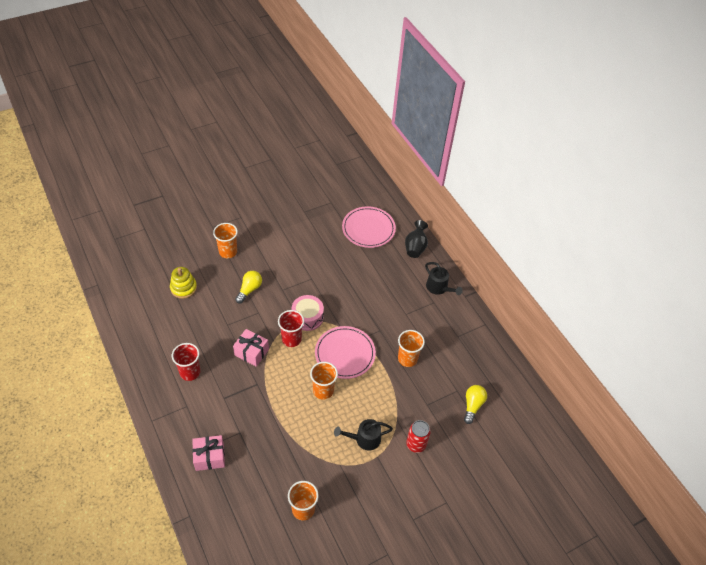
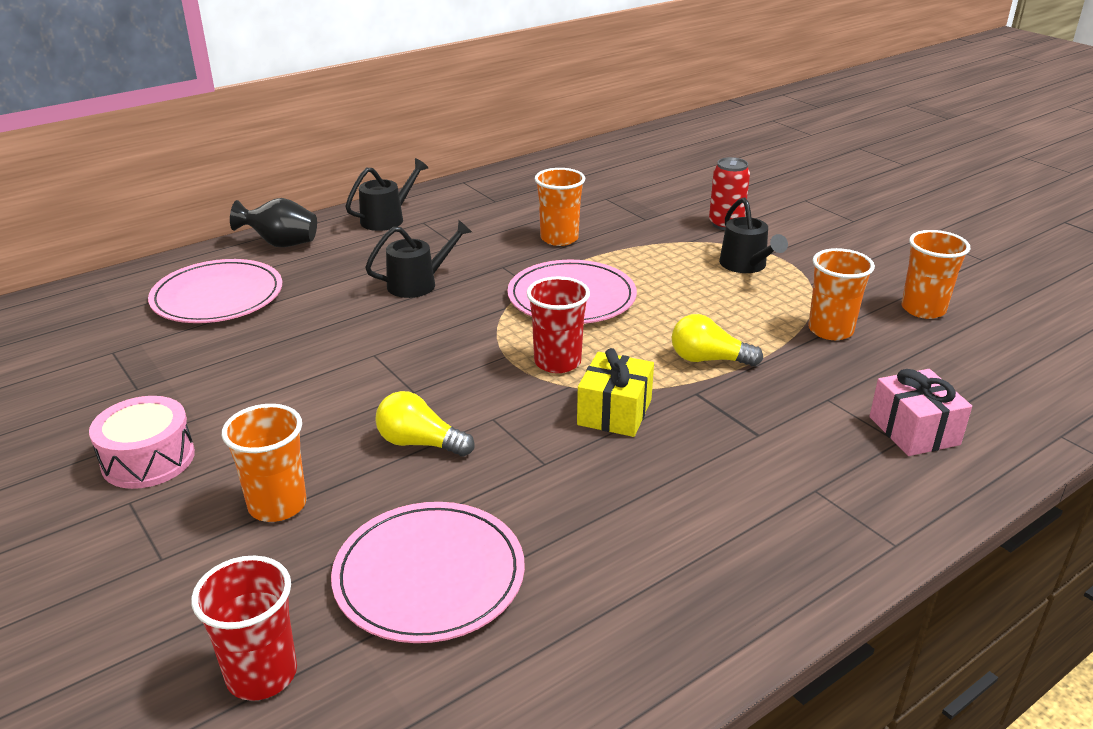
camera: 95 degrees left, 20 degrees down
yellow stacking toy [170,267,197,299] -> pink plate [331,502,525,643]
red cup [172,343,200,381] -> red cup moved to [191,556,297,701]
pink gift [233,329,269,367] -> yellow gift [577,348,654,437]
pink drum [292,295,324,331] -> pink drum moved to [89,396,195,489]
orange cup [310,362,338,400] -> orange cup moved to [808,248,875,340]
yellow light bulb [464,385,487,424] -> yellow light bulb moved to [672,314,763,366]
none -> black watering can [365,220,472,298]

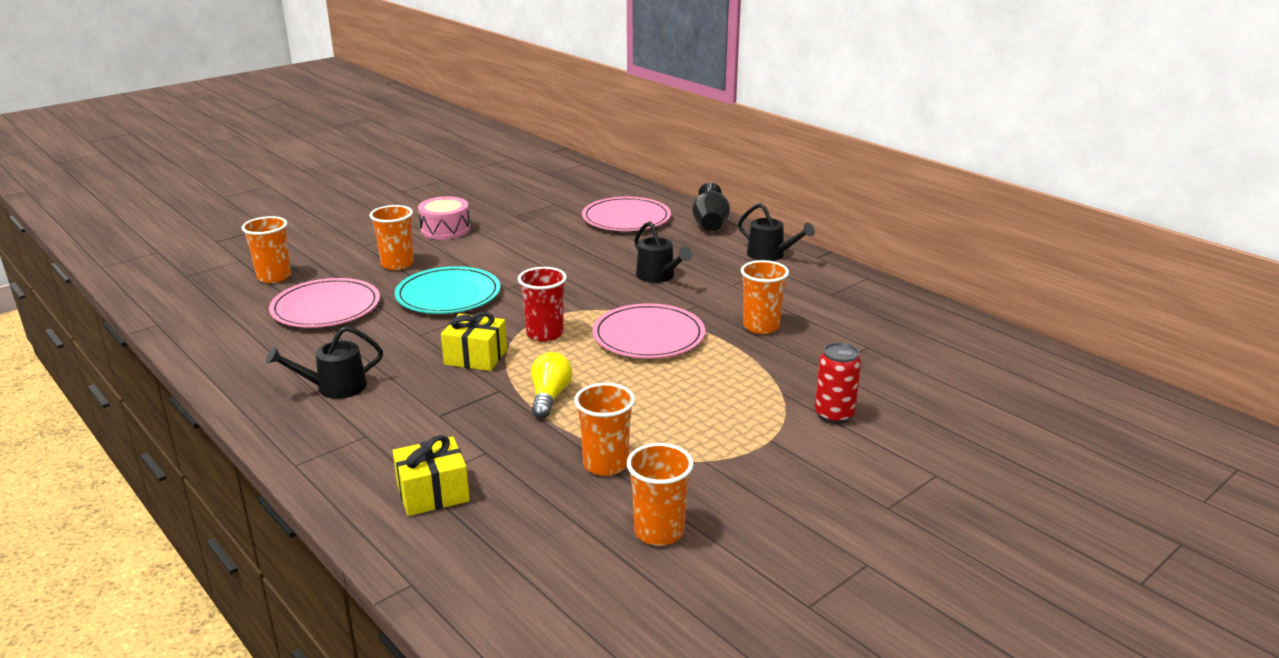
camera: 85 degrees right, 5 degrees down
red cup [191,556,297,701] -> orange cup [241,216,291,283]
yellow light bulb [375,391,475,457] -> turquoise plate [395,266,501,314]
black watering can [719,197,788,273] -> black watering can moved to [266,326,383,399]
pink gift [869,369,972,456] -> yellow gift [393,435,470,516]

